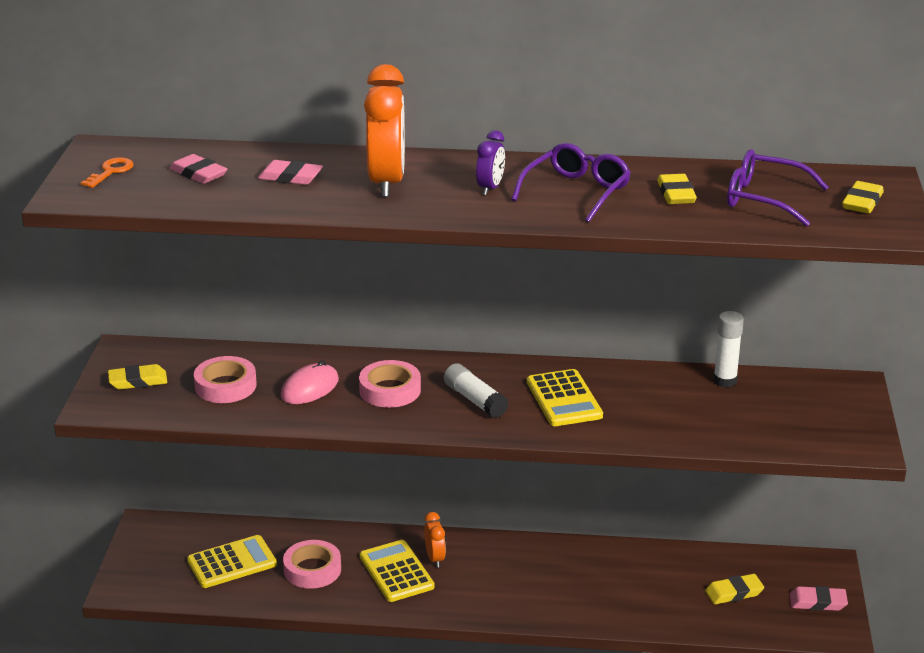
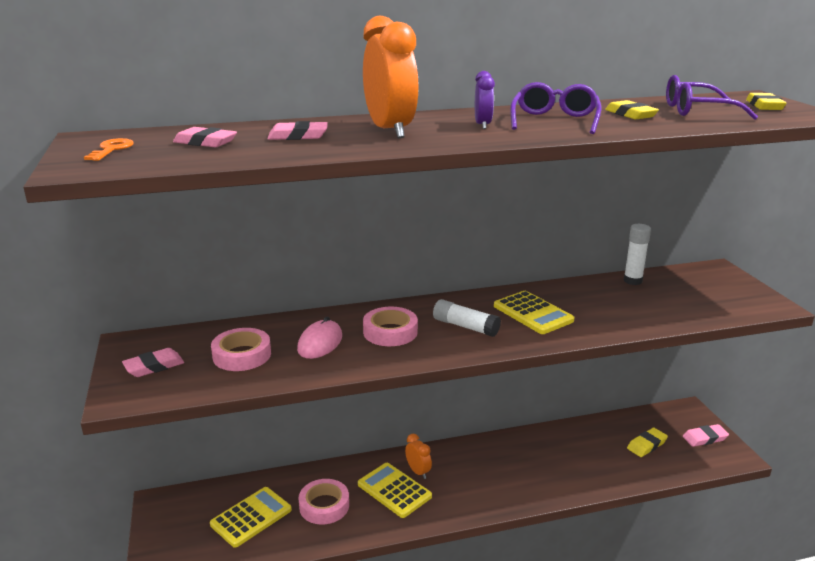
camera: 20 degrees left, 5 degrees down
yellow eraser [108,364,168,390] -> pink eraser [122,348,184,377]

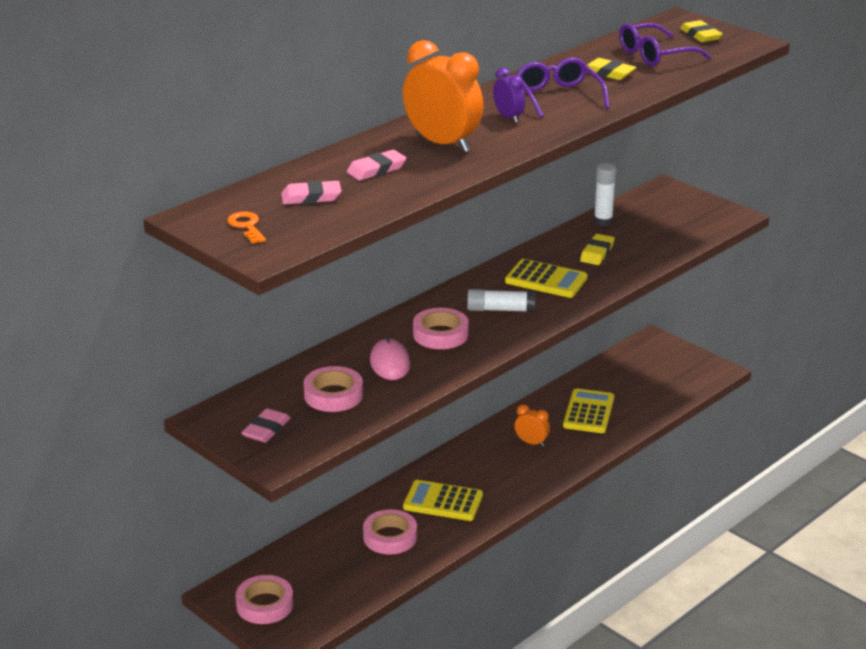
camera: 30 degrees left, 5 degrees up
yellow calculator [210,487,292,548] -> yellow calculator moved to [563,388,614,433]
orange clock [405,433,432,479] -> orange clock moved to [514,404,550,447]
yellow eraser [627,428,668,457] -> yellow eraser moved to [580,234,614,265]
pink eraser [683,424,729,447] -> none
none -> pink tape [236,575,293,624]

